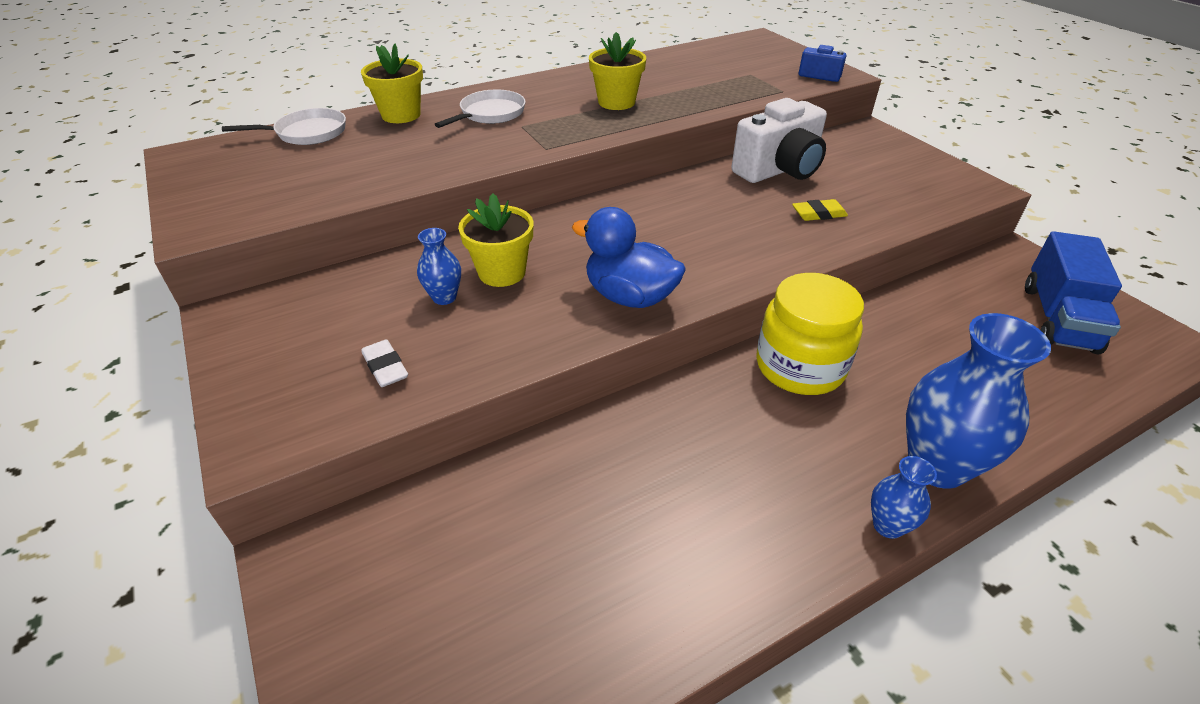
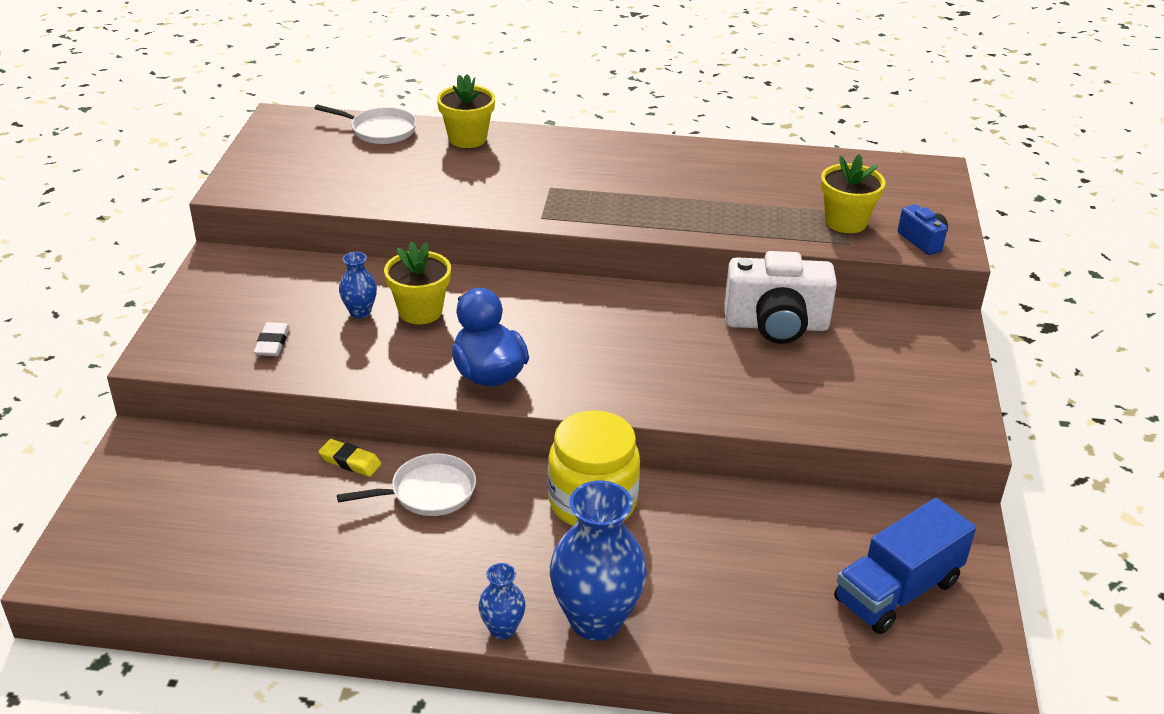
camera: 35 degrees right, 5 degrees down
white pan [435,90,526,128] -> white pan moved to [337,453,476,516]
yellow flower pot [589,32,646,110] -> yellow flower pot moved to [821,154,886,233]
yellow eraser [792,199,848,221] -> yellow eraser moved to [318,439,382,477]

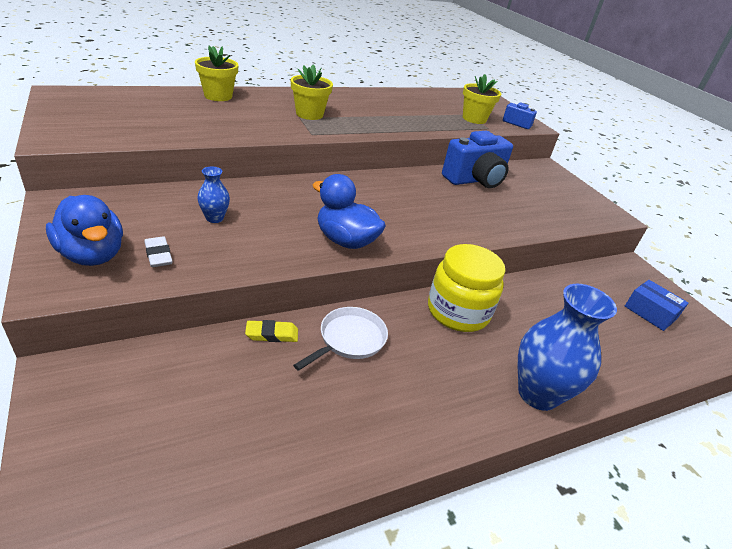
camera: 35 degrees left, 0 degrees up
white pan [314,104,417,144] -> none
yellow flower pot [384,242,451,324] -> yellow flower pot moved to [291,64,333,120]
blue vase [478,563,526,639] -> none
white camera [724,251,837,344] -> blue camera [442,131,513,188]
blue truck [834,498,976,634] -> blue box [625,280,688,331]
none -> blue duck [46,195,123,266]

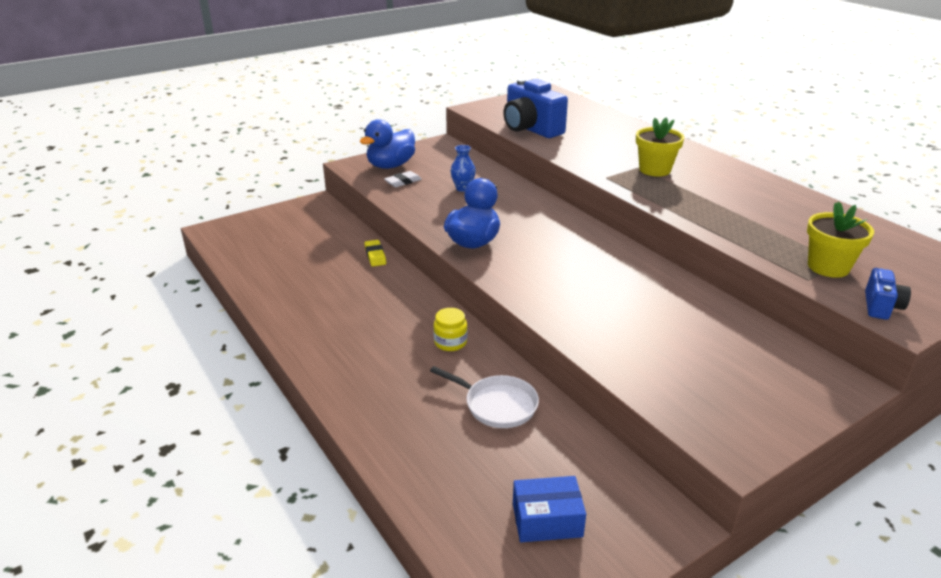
camera: 85 degrees right, 5 degrees down
yellow flower pot [195,46,239,101] -> none
white pan [293,307,388,371] -> white pan moved to [430,366,539,428]
yellow jar [428,244,505,332] -> yellow jar [433,308,467,351], size x0.49
blue camera [442,131,513,188] -> blue camera moved to [503,79,568,138]
blue vase [518,284,617,411] -> none
blue box [625,280,688,331] -> blue box turned 45 degrees clockwise [513,476,586,542]

